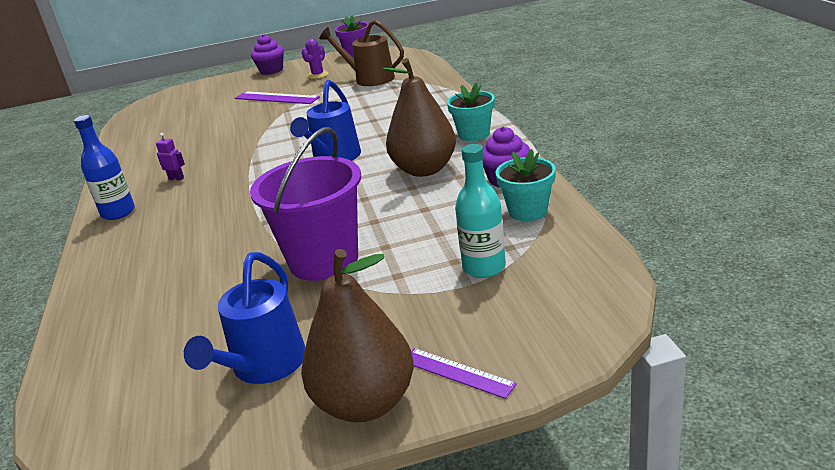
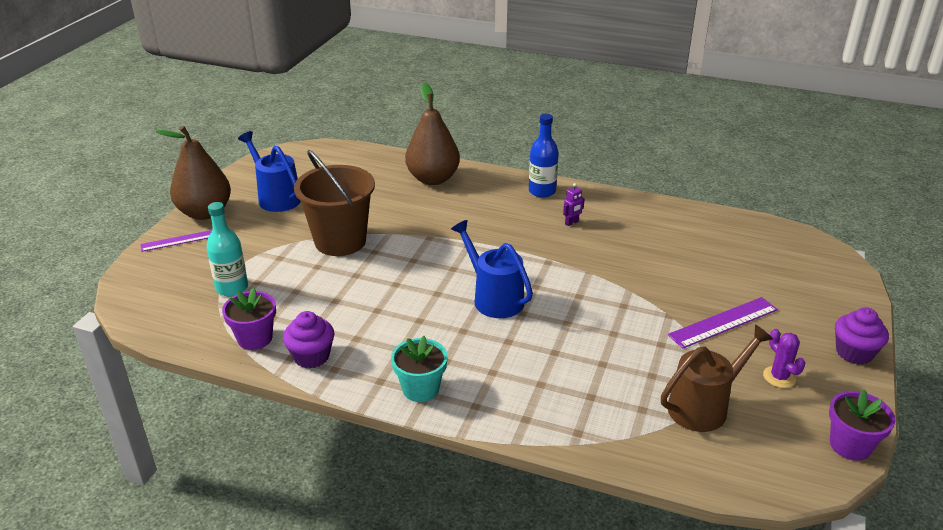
camera: 120 degrees right, 5 degrees up
purple bucket [250,127,361,281] -> brown bucket [294,150,375,256]
brown pear [383,58,456,177] -> brown pear moved to [405,83,460,185]
turquoise flower pot [496,149,556,221] -> purple flower pot [222,288,276,350]

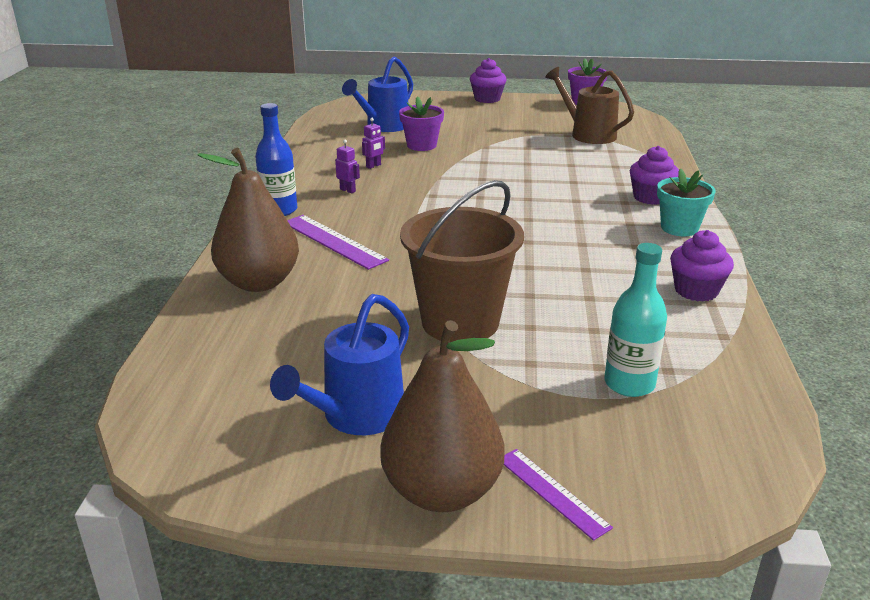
camera: 105 degrees left, 5 degrees down
purple flower pot [222,288,276,350] -> purple flower pot moved to [399,96,444,151]
blue watering can [451,220,533,318] -> blue watering can moved to [342,56,413,132]
purple ruler [668,297,778,349] -> purple ruler moved to [287,215,389,270]
purple cactus [763,329,805,388] -> none
none -> purple robot [362,118,385,169]
none -> purple cupcake [629,146,679,205]

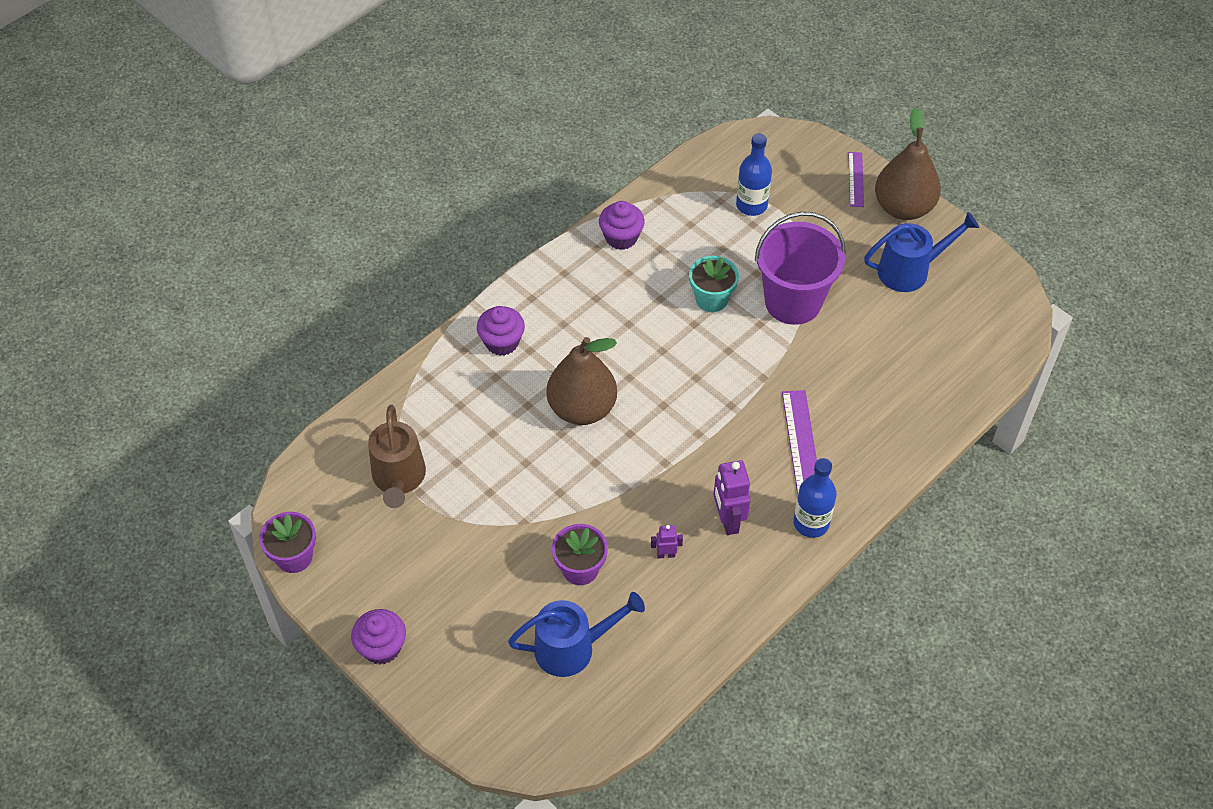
camera: 140 degrees left, 25 degrees up
brown pear [198,148,299,292] -> brown pear moved to [547,337,617,425]
purple robot [335,140,360,193] -> purple robot [714,460,750,535], size x1.88
brown bucket [400,180,524,343] -> purple bucket [755,212,846,325]
turquoise bottle [604,243,667,397] -> blue bottle [736,133,772,216]
turquoise flower pot [657,168,715,236] -> turquoise flower pot moved to [689,256,739,312]

